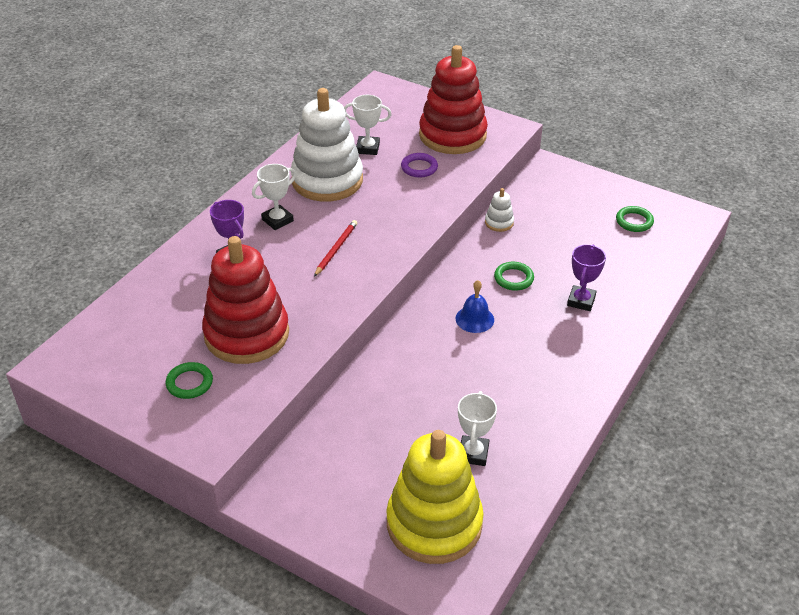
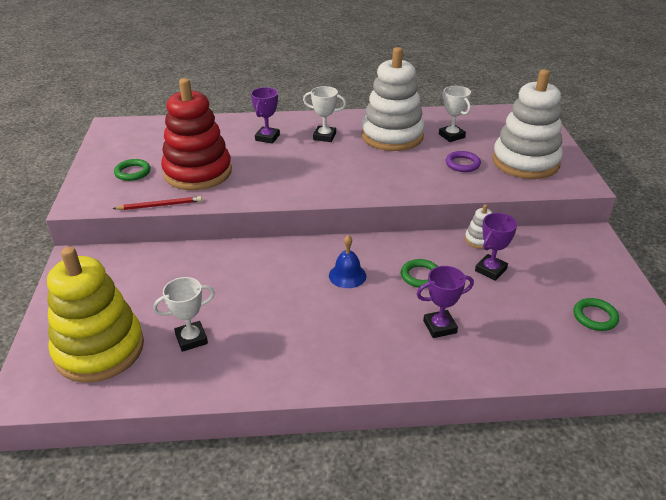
camera: 55 degrees right, 5 degrees down
red pencil [314,220,357,277] -> red pencil moved to [112,196,202,210]
red stacking toy [419,45,488,154] -> white stacking toy [492,69,563,179]
none -> purple trophy [475,213,517,281]

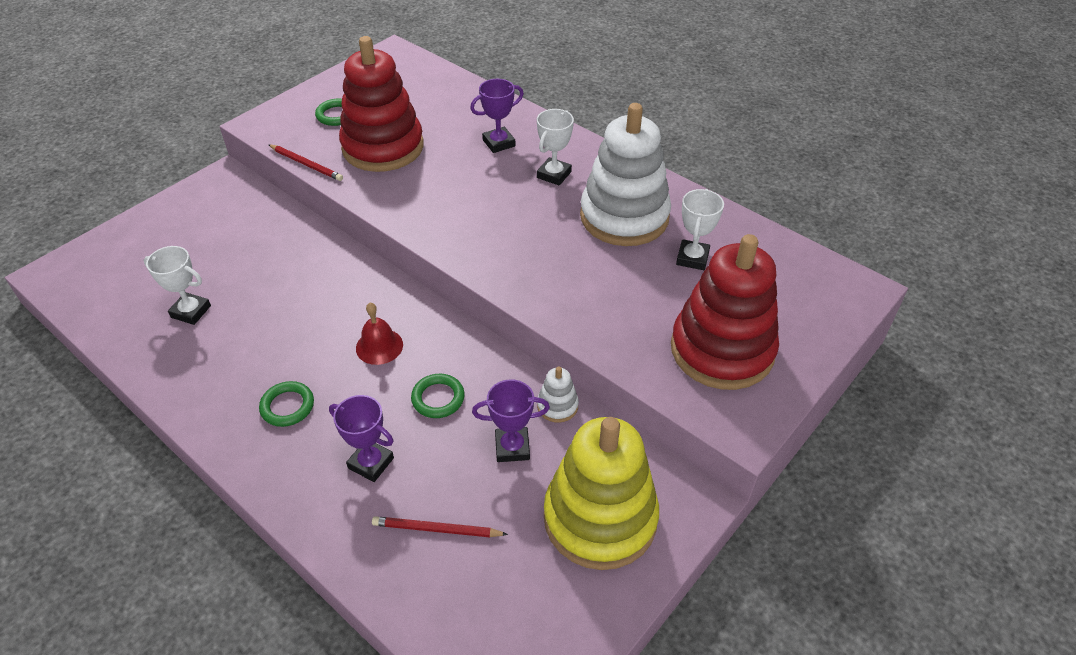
camera: 45 degrees right, 10 degrees up
yellow stacking toy [47,247,144,383] -> yellow stacking toy moved to [544,417,659,570]
white trophy [303,86,346,142] -> white trophy turned 60 degrees clockwise [537,109,574,186]
blue bell [329,235,366,288] -> red bell [356,303,403,365]
purple ring [446,151,481,172] -> none
white stacking toy [492,69,563,179] -> red stacking toy [671,234,779,390]
green ring [574,298,619,331] -> green ring moved to [259,381,314,427]
none -> red pencil [372,516,508,537]

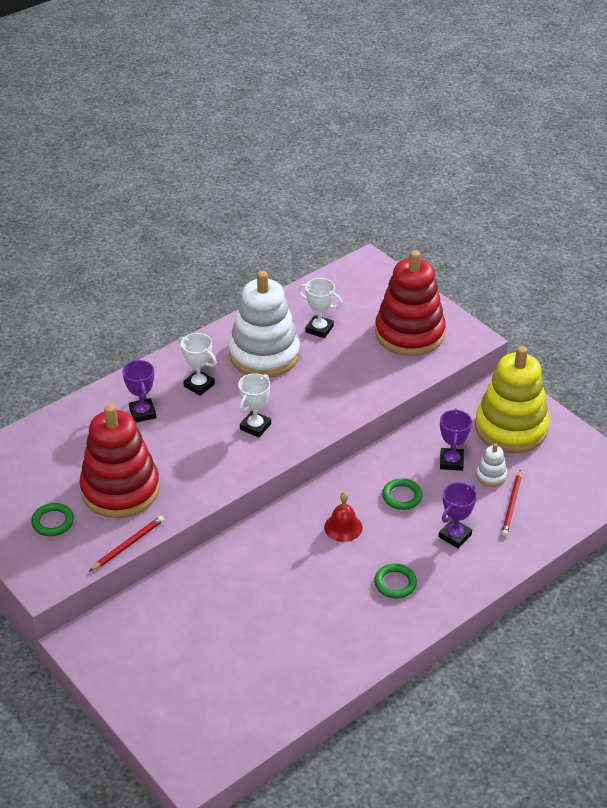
camera: 80 degrees left, 5 degrees down
white trophy [144,246,211,325] -> white trophy moved to [238,373,271,437]
white stacking toy [537,366,579,423] -> white stacking toy moved to [476,443,507,487]

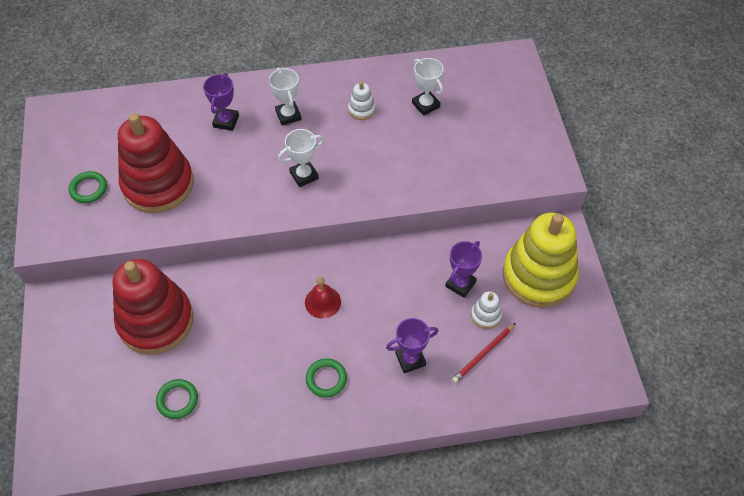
camera: 30 degrees right, 15 degrees up
red pencil [89,516,164,572] -> none
white stacking toy [229,271,300,377] -> white stacking toy [348,81,375,120], size x0.41
red stacking toy [375,250,446,356] -> red stacking toy moved to [113,259,193,355]
green ring [382,478,423,510] -> green ring moved to [156,379,198,419]

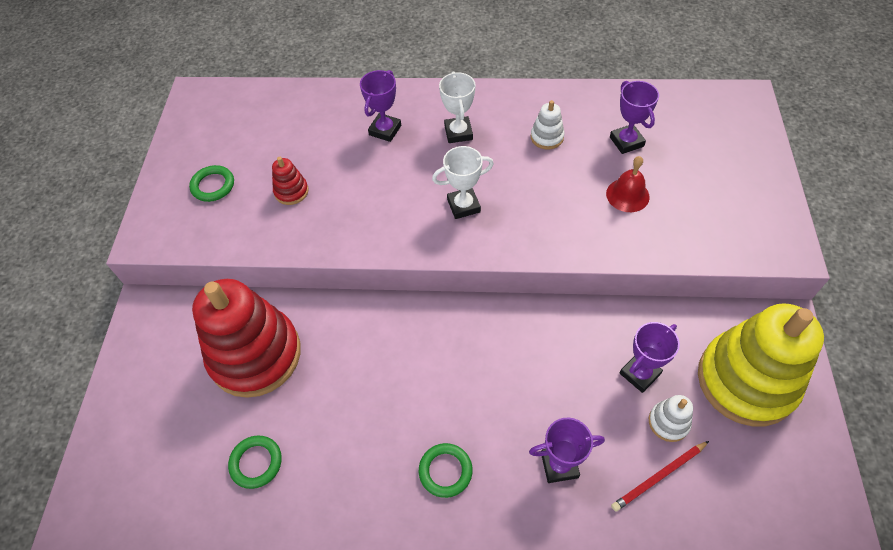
camera: 15 degrees right, 0 degrees up
red stacking toy [118,113,194,213] -> red stacking toy [272,157,309,205], size x0.41
red bell [305,277,341,319] -> red bell moved to [606,156,650,212]
white trophy [412,58,444,116] -> purple trophy [610,81,659,154]

